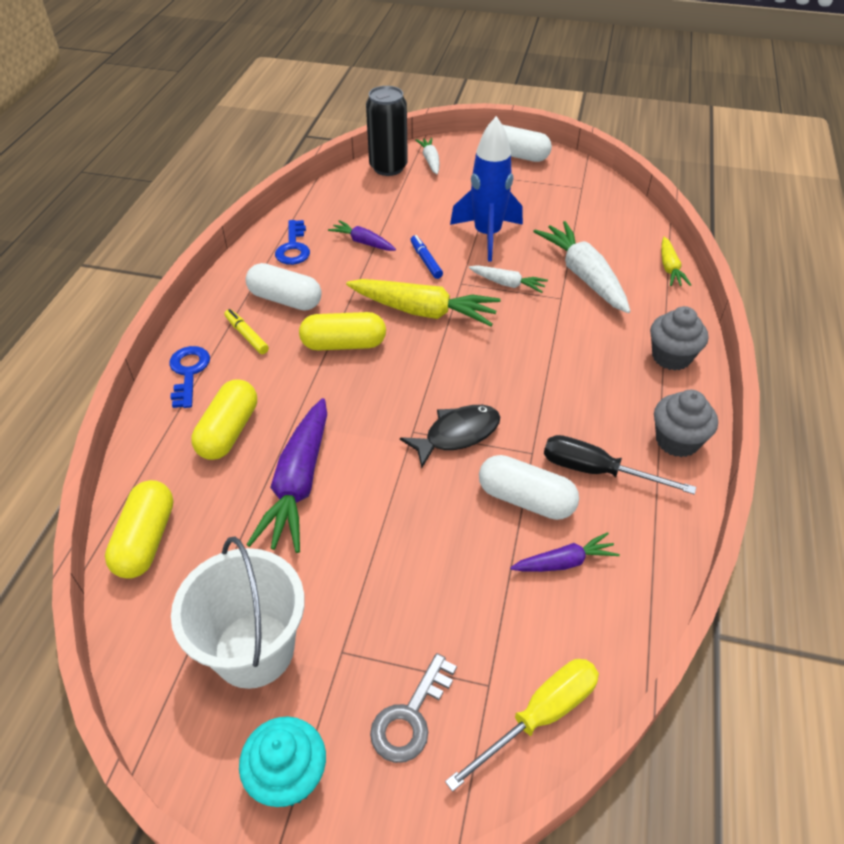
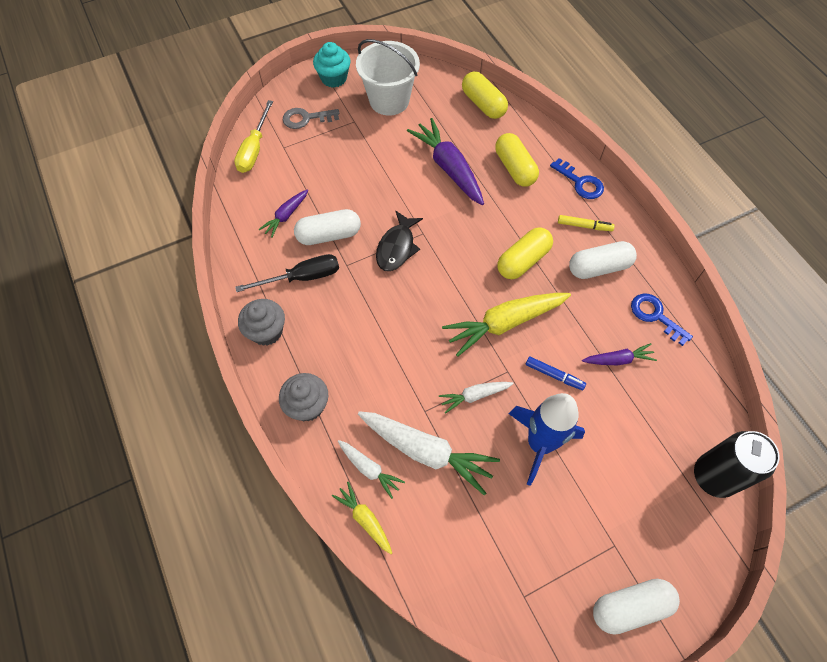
camera: 140 degrees right, 15 degrees up
grey key [370,653,457,763] -> grey key turned 90 degrees counterclockwise [283,108,339,129]
white carrot [416,138,440,174] -> white carrot moved to [338,440,405,499]

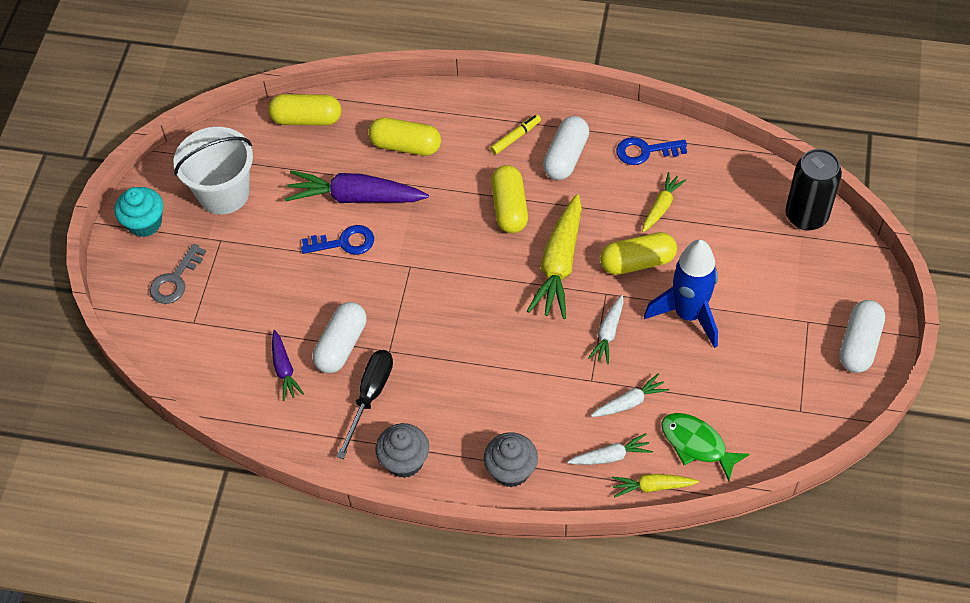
camera: 50 degrees left, 5 degrees down
yellow screwdriver [234,100,273,173] -> none
white carrot [358,411,500,495] -> white carrot [591,374,669,417], size x0.53
black fish [376,210,423,271] -> none
blue marker [525,356,586,390] -> yellow capsule [600,232,677,275]
blue key [550,158,604,199] -> blue key moved to [301,225,374,255]
purple carrot [582,343,657,365] -> yellow carrot [642,172,686,232]
none -> green fish [661,413,750,481]

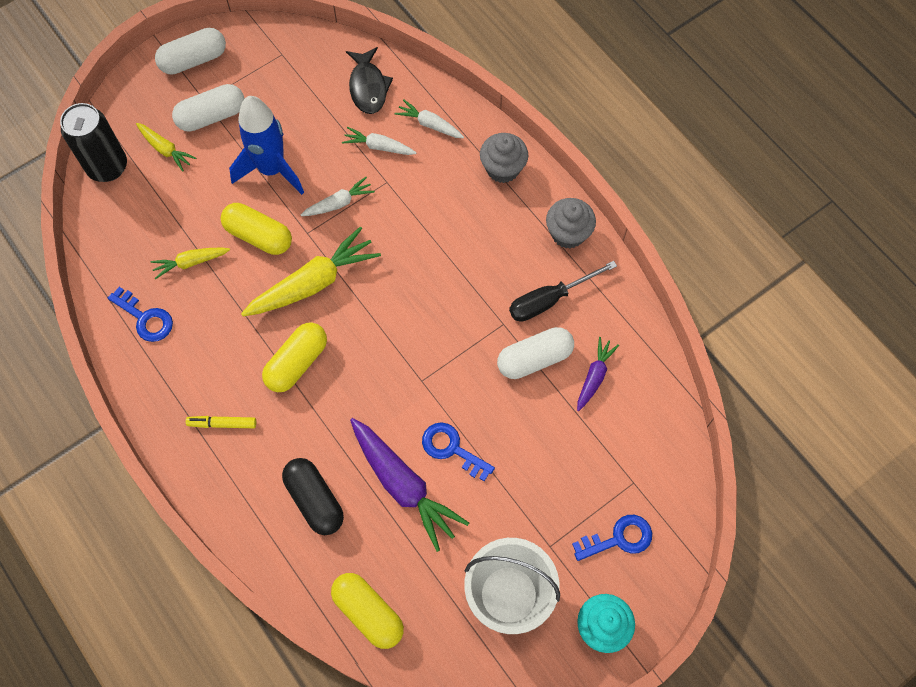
camera: 140 degrees left, 10 degrees up
grey key [150,244,206,304] -> blue key [572,515,652,561]
yellow capsule [368,117,441,156] -> black capsule [282,458,344,535]
white capsule [543,116,589,180] -> white capsule moved to [172,84,245,132]
yellow carrot [612,474,699,497] -> yellow carrot moved to [136,123,196,172]
green fish [661,413,750,481] -> black fish [346,47,393,114]

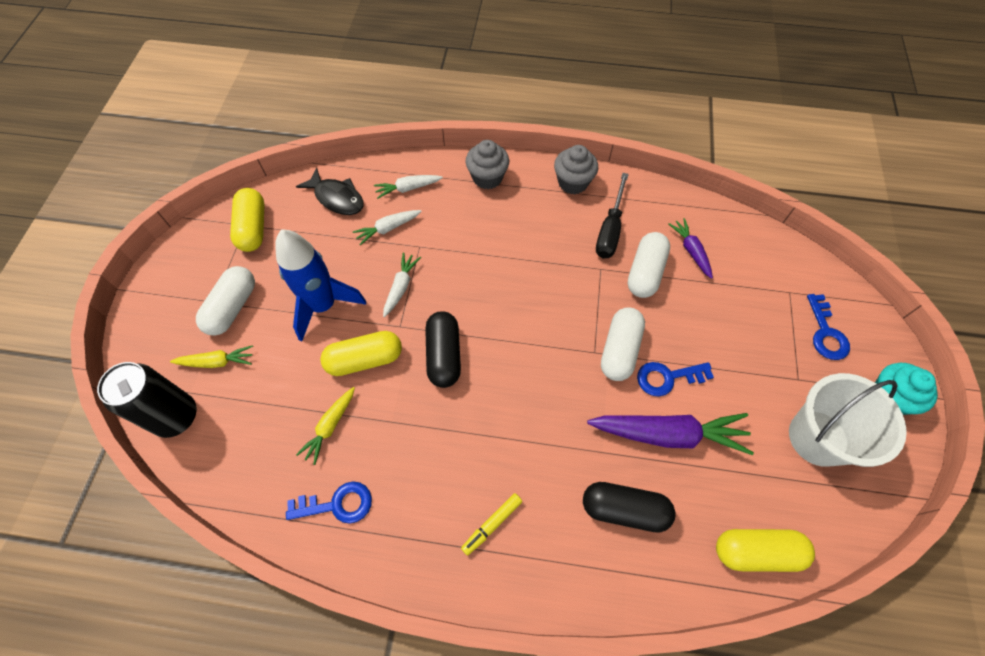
camera: 45 degrees left, 5 degrees down
white capsule [155,28,226,75] -> white capsule moved to [601,307,645,381]
yellow carrot [241,227,381,316] -> black capsule [425,311,461,388]
yellow capsule [262,322,327,392] -> yellow capsule moved to [230,188,265,252]
blue key [572,515,652,561] -> blue key turned 150 degrees clockwise [807,294,850,360]

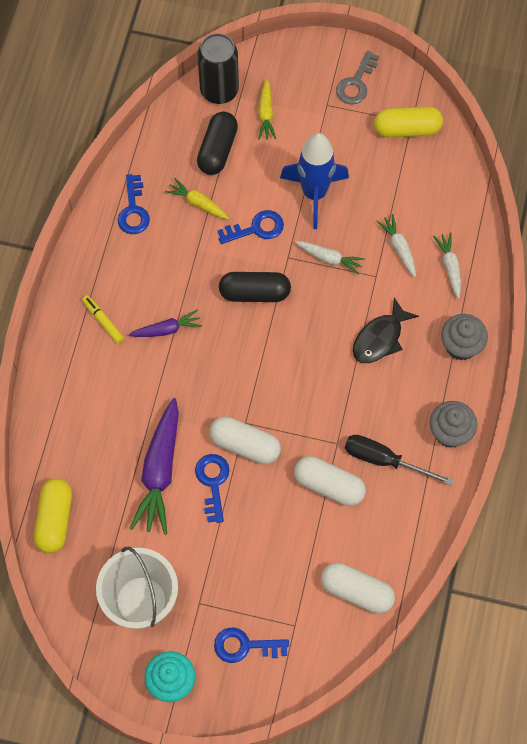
camera: 95 degrees right, 5 degrees up
white capsule [196,266,255,336] -> white capsule moved to [321,563,395,614]
black fish [296,168,364,215] -> black fish moved to [353,297,419,363]
yellow capsule [320,331,402,376] -> blue key [218,210,284,244]
black capsule [583,482,676,533] -> black capsule moved to [197,112,238,175]
purple carrot [668,218,713,279] -> purple carrot moved to [129,310,202,337]
none -> grey key [336,51,379,105]

